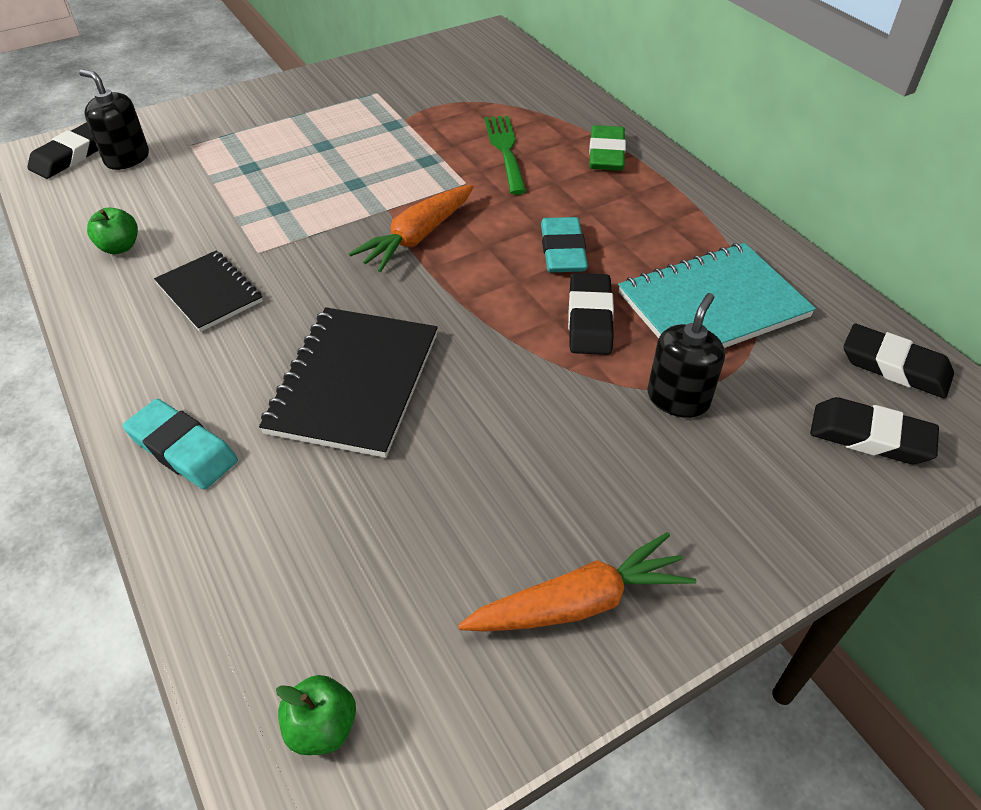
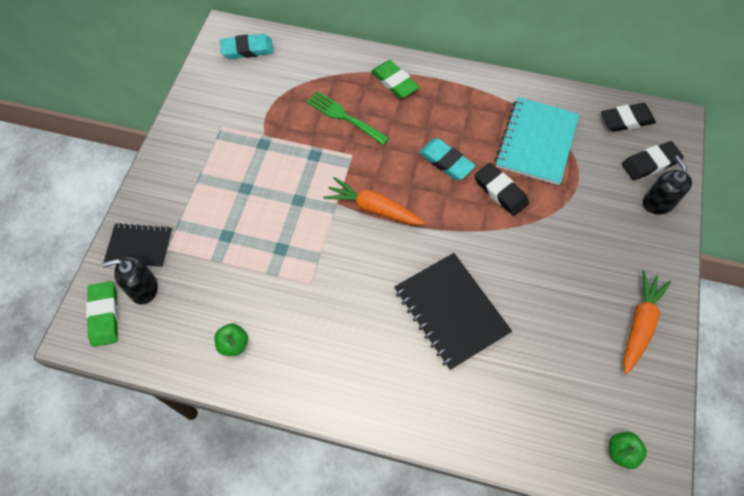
camera: 45 degrees left, 15 degrees up
black eraser [27,122,98,179] -> green eraser [86,281,118,347]
turquoise eraser [123,399,238,489] -> turquoise eraser moved to [220,34,274,59]
black notebook [154,251,263,332] -> black notebook moved to [104,223,172,268]
orange carrot [349,185,474,272] -> orange carrot turned 120 degrees clockwise [323,177,425,225]
black soap dispenser [648,293,725,418] -> black soap dispenser moved to [643,156,692,215]

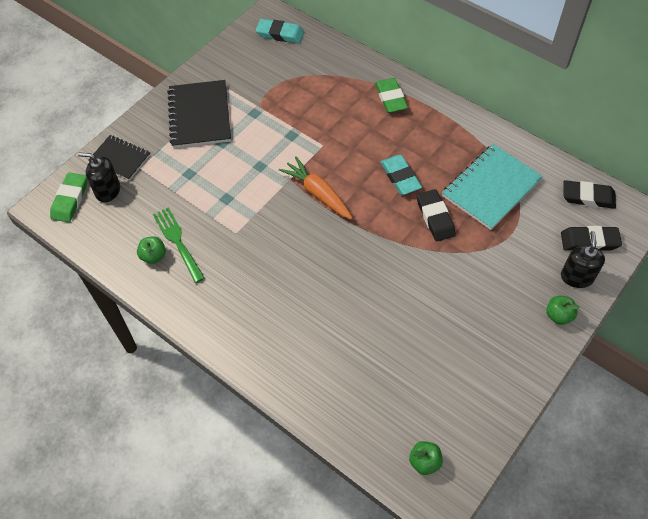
camera: 25 degrees right, 5 degrees down
green fork [307,91,389,145] -> green fork moved to [153,208,205,283]
black notebook [394,253,512,370] -> black notebook moved to [167,80,231,148]
orange carrot [623,270,671,374] -> none
none -> green apple [546,296,580,325]

